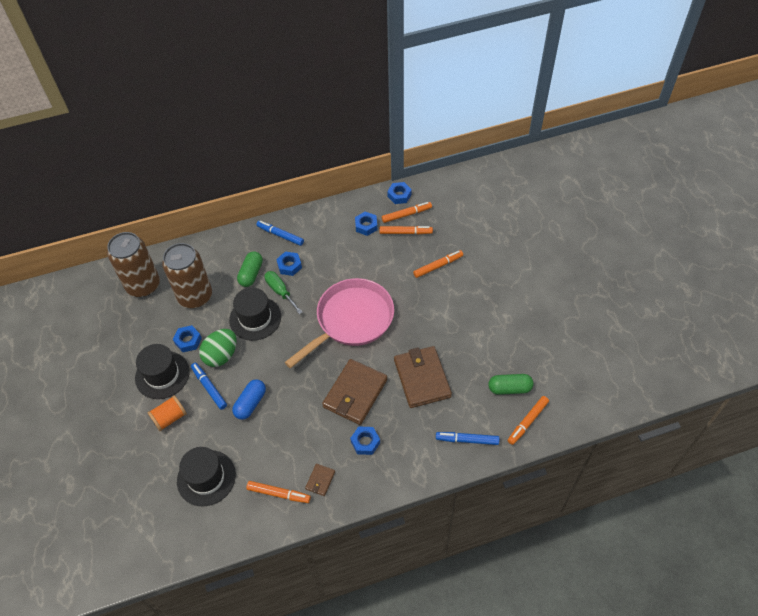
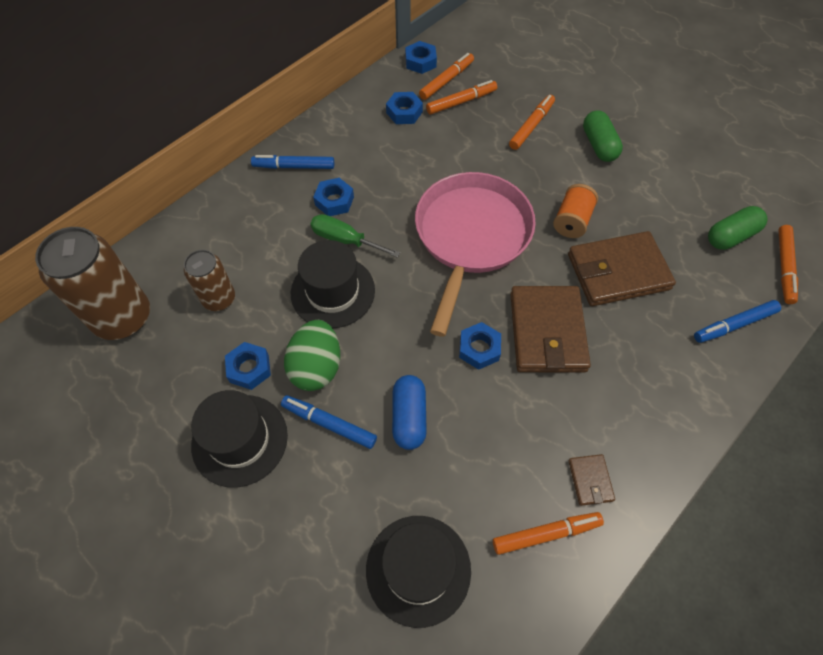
camera: 30 degrees left, 5 degrees up
orange spool [148,395,187,431] -> orange spool moved to [553,184,598,238]
brown can [162,243,212,308] -> brown can [184,250,235,311], size x0.57
green capsule [237,251,263,287] -> green capsule moved to [583,110,623,162]
blue nut [350,426,380,455] -> blue nut moved to [459,322,501,370]
brown wallet [394,346,452,408] -> brown wallet turned 60 degrees counterclockwise [568,231,676,306]

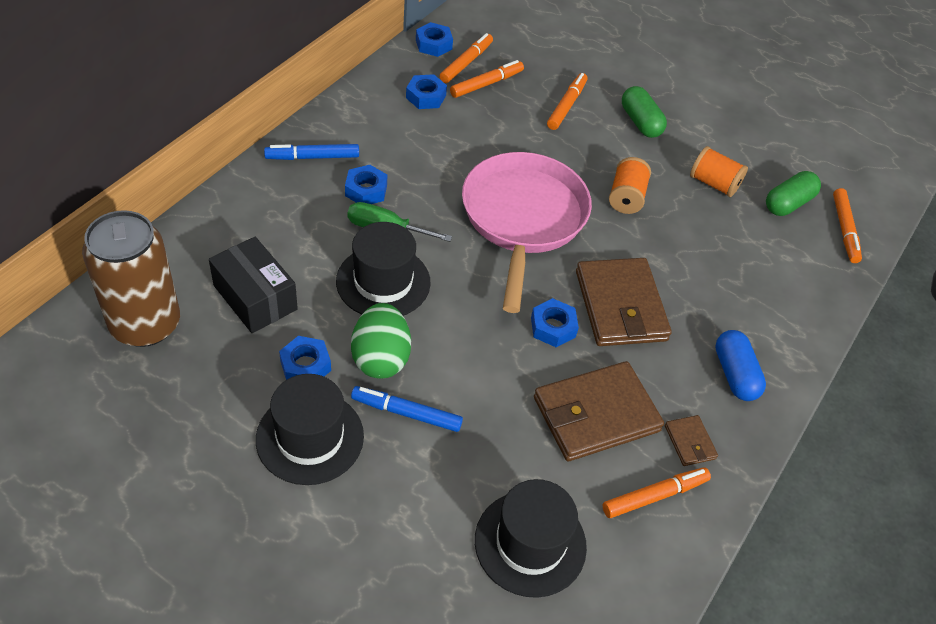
camera: 15 degrees left, 10 degrees down
brown can [184,250,235,311] -> black box [209,237,298,333]
blue capsule [392,375,427,450] -> blue capsule moved to [715,330,766,401]
brown wallet [568,231,676,306] -> brown wallet moved to [534,361,664,461]
blue marker [694,300,781,343] -> none
none -> orange spool [690,146,748,197]

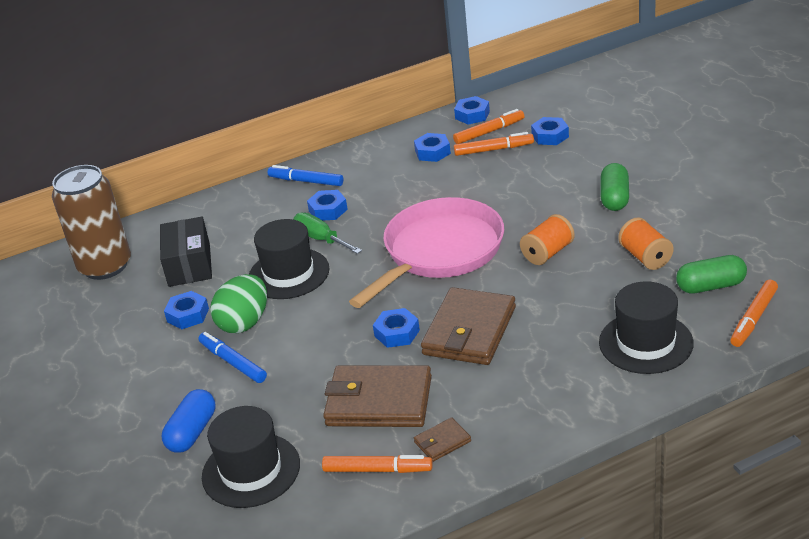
camera: 40 degrees right, 15 degrees down
black hat [256,374,364,485] -> black hat moved to [599,281,694,374]
orange marker [547,73,587,130] -> none
brown wallet [665,415,718,466] -> brown wallet turned 45 degrees clockwise [414,417,471,462]
blue capsule [715,330,766,401] -> blue capsule moved to [162,389,215,453]
none -> blue nut [531,117,569,145]

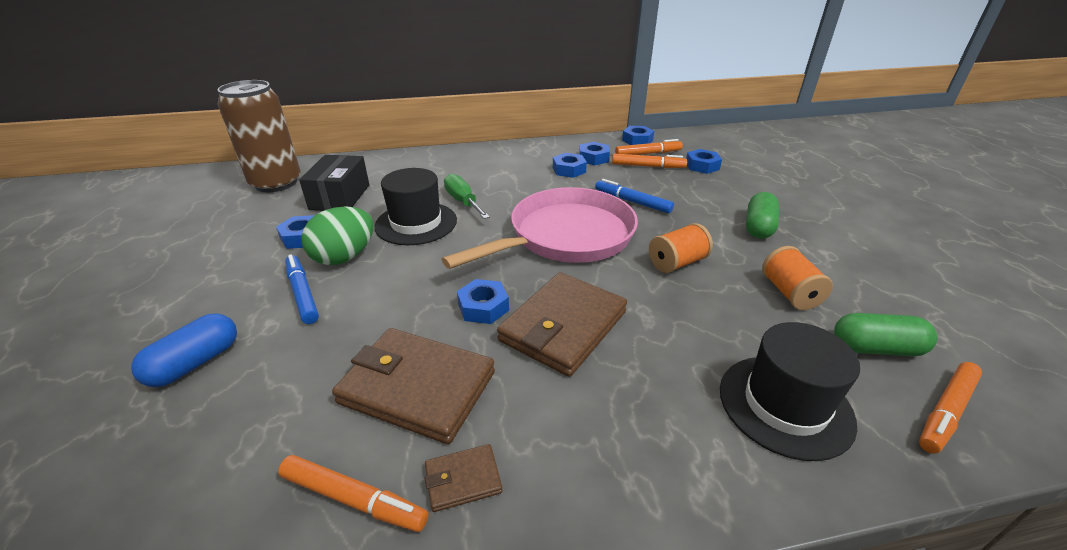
camera: 10 degrees right, 0 degrees up
black hat [202,406,300,508] -> none
blue marker [268,165,344,186] -> blue marker moved to [595,179,674,214]
blue nut [307,190,348,221] -> blue nut moved to [553,153,587,178]

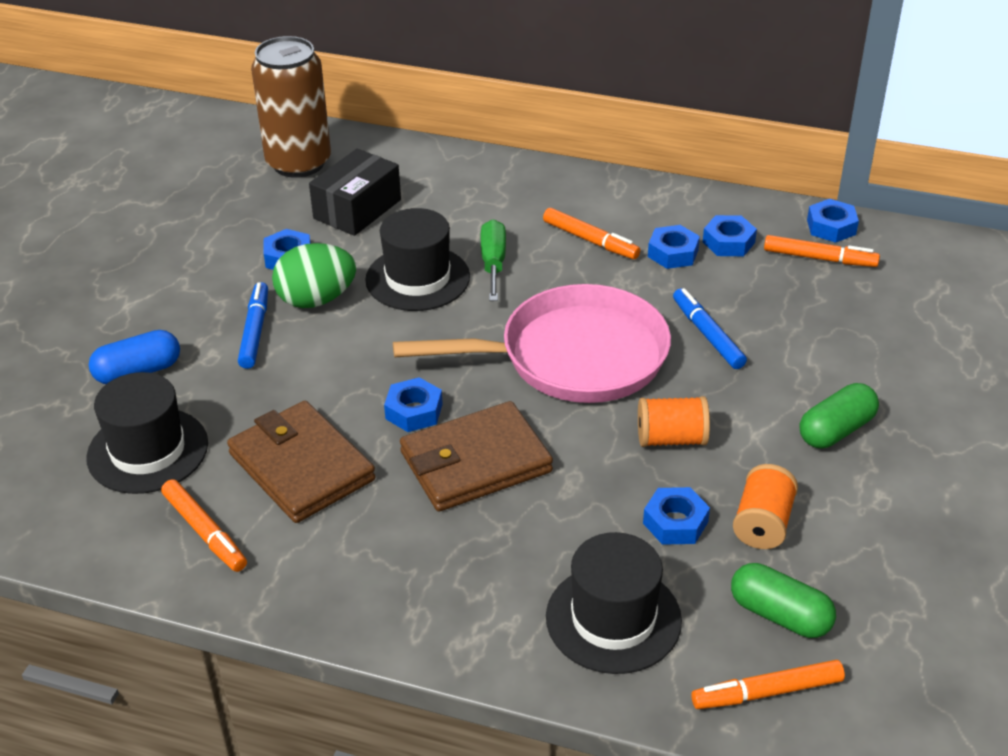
camera: 30 degrees right, 5 degrees up
brown wallet [425,444,502,512] -> none
orange marker [612,154,687,168] -> orange marker moved to [543,208,640,259]
blue nut [686,149,722,174] -> blue nut moved to [643,487,710,545]
none -> black hat [86,372,208,494]

